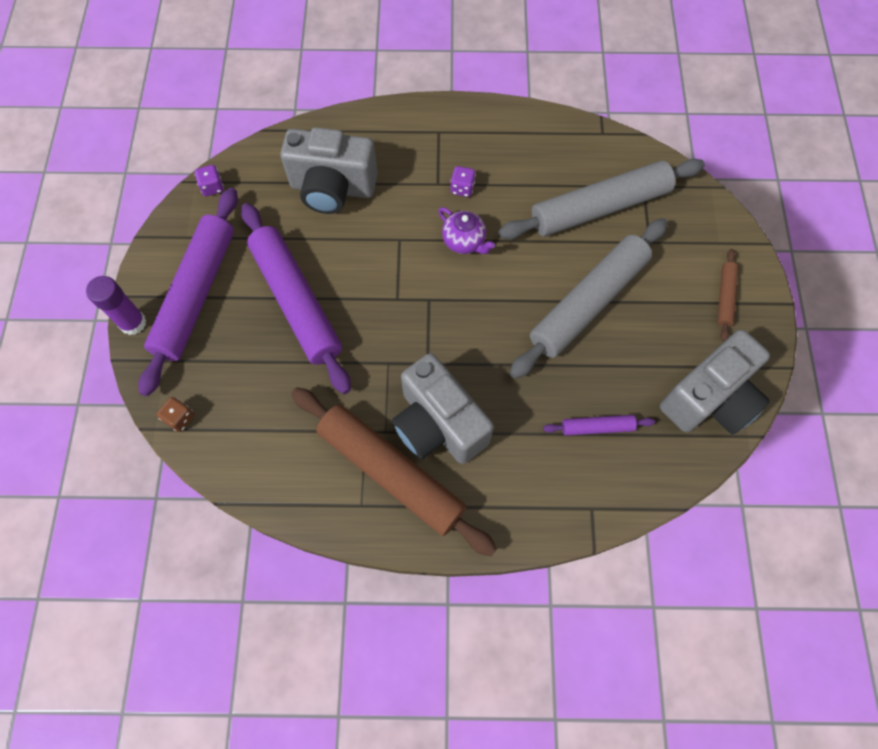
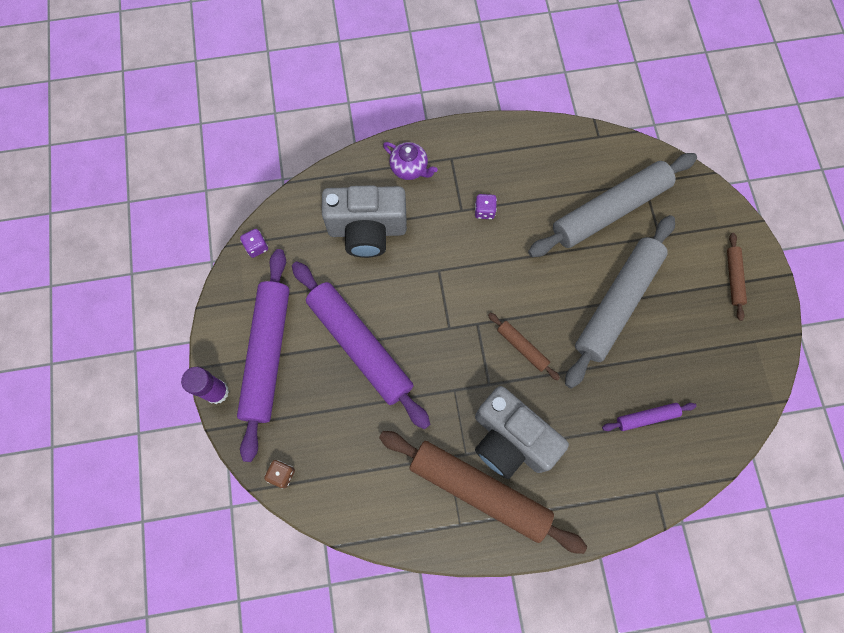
camera: 10 degrees left, 5 degrees up
purple teapot [438,207,495,254] -> purple teapot moved to [383,142,438,180]
grey camera [660,330,770,435] -> none
none -> brown rolling pin [488,313,560,381]

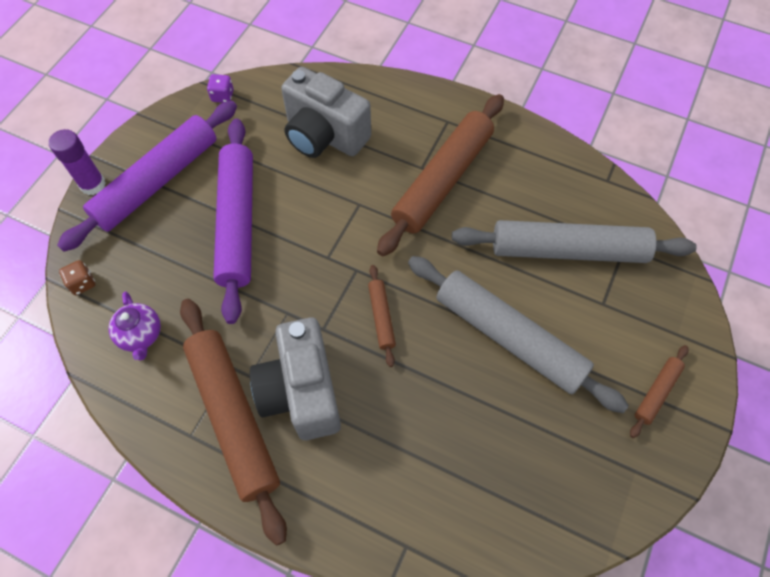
camera: 35 degrees right, 10 degrees down
purple teapot [383,142,438,180] -> purple teapot moved to [108,291,161,361]
purple dice [475,194,497,219] -> brown rolling pin [377,94,504,256]
grey rolling pin [565,215,675,388] -> grey rolling pin turned 60 degrees clockwise [408,256,629,413]
purple rolling pin [602,403,696,431] -> none

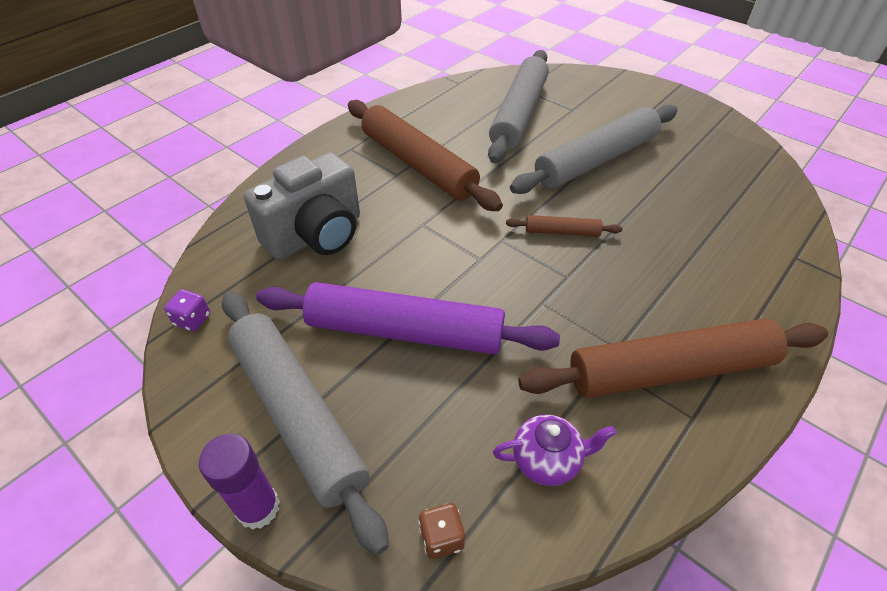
camera: 75 degrees left, 15 degrees down
purple rolling pin [57,101,237,252] -> grey rolling pin [222,291,389,555]
grey camera [250,317,341,440] -> none
brown rolling pin [630,345,688,438] -> none

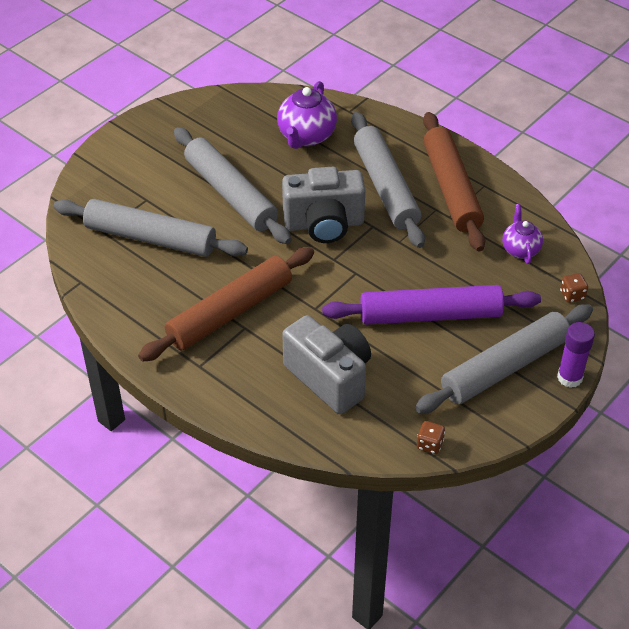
camera: 90 degrees left, 0 degrees up
purple dice [164,290,210,331] -> brown dice [417,421,445,454]
purple rolling pin [256,282,560,355] -> purple rolling pin turned 75 degrees clockwise [322,285,541,325]
brown rolling pin [506,215,622,237] -> grey camera [282,167,365,243]
none -> purple teapot [277,81,337,149]
none -> grey rolling pin [351,112,425,248]

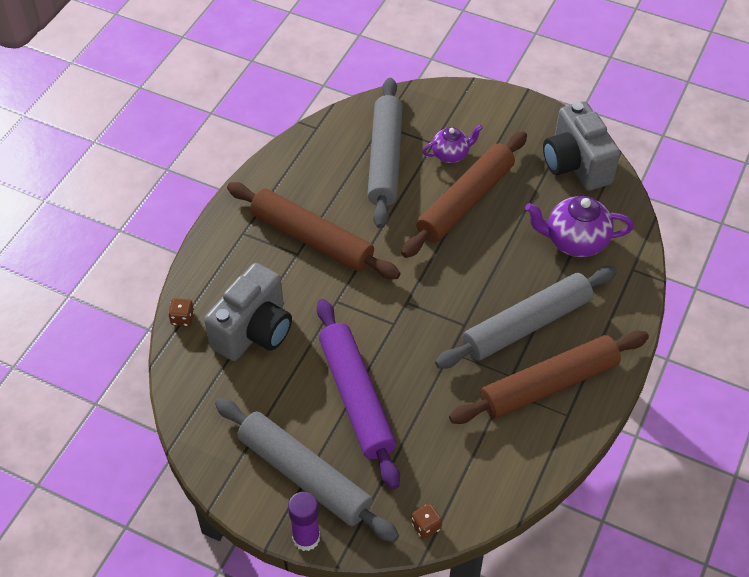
camera: 75 degrees right, 5 degrees up
grey rolling pin [174,127,291,244] -> brown rolling pin [401,131,527,258]
grey camera [282,167,365,243] -> grey camera moved to [543,101,620,191]
brown dice [417,421,445,454] -> brown dice moved to [168,298,194,326]
purple teapot [502,204,543,264] -> purple teapot moved to [422,125,483,163]

